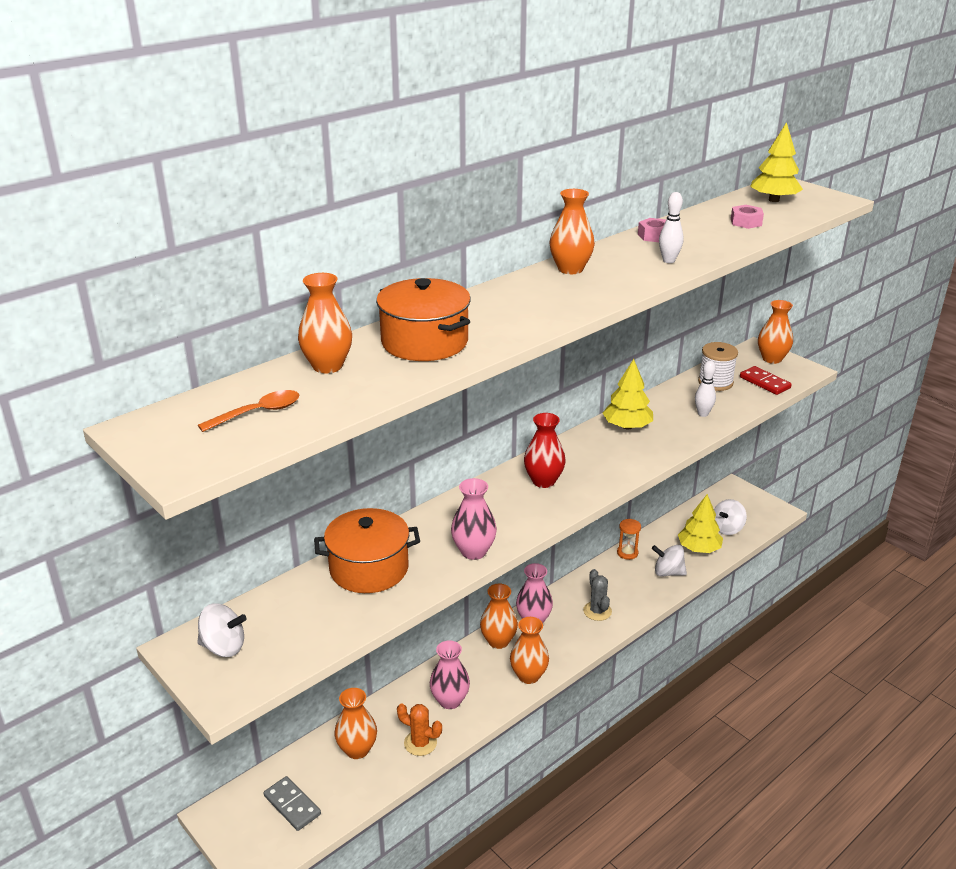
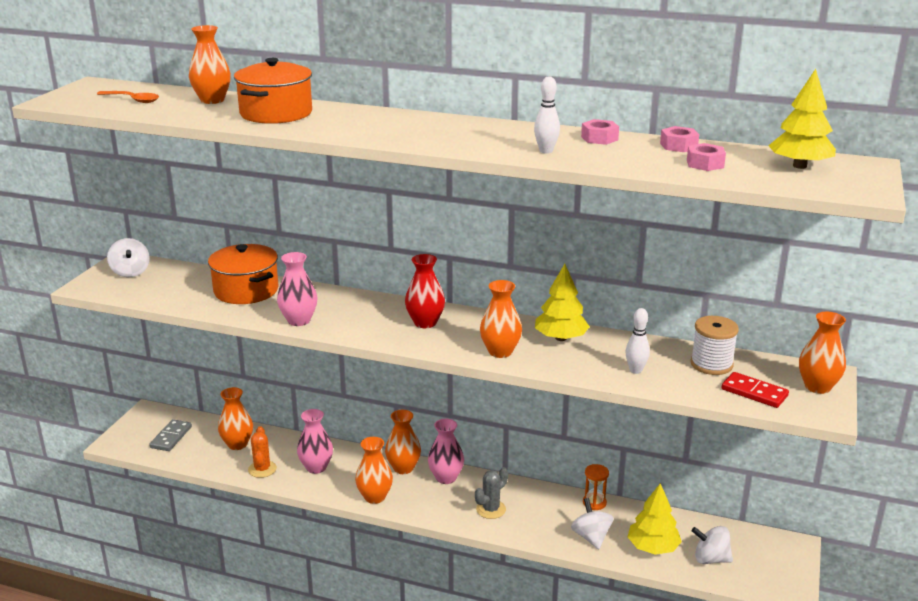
camera: 60 degrees right, 5 degrees down
orange vase [549,189,595,274] -> orange vase moved to [480,280,522,358]
red domino [740,366,792,395] -> red domino turned 75 degrees counterclockwise [721,372,789,408]
none -> pink nut [660,126,699,152]

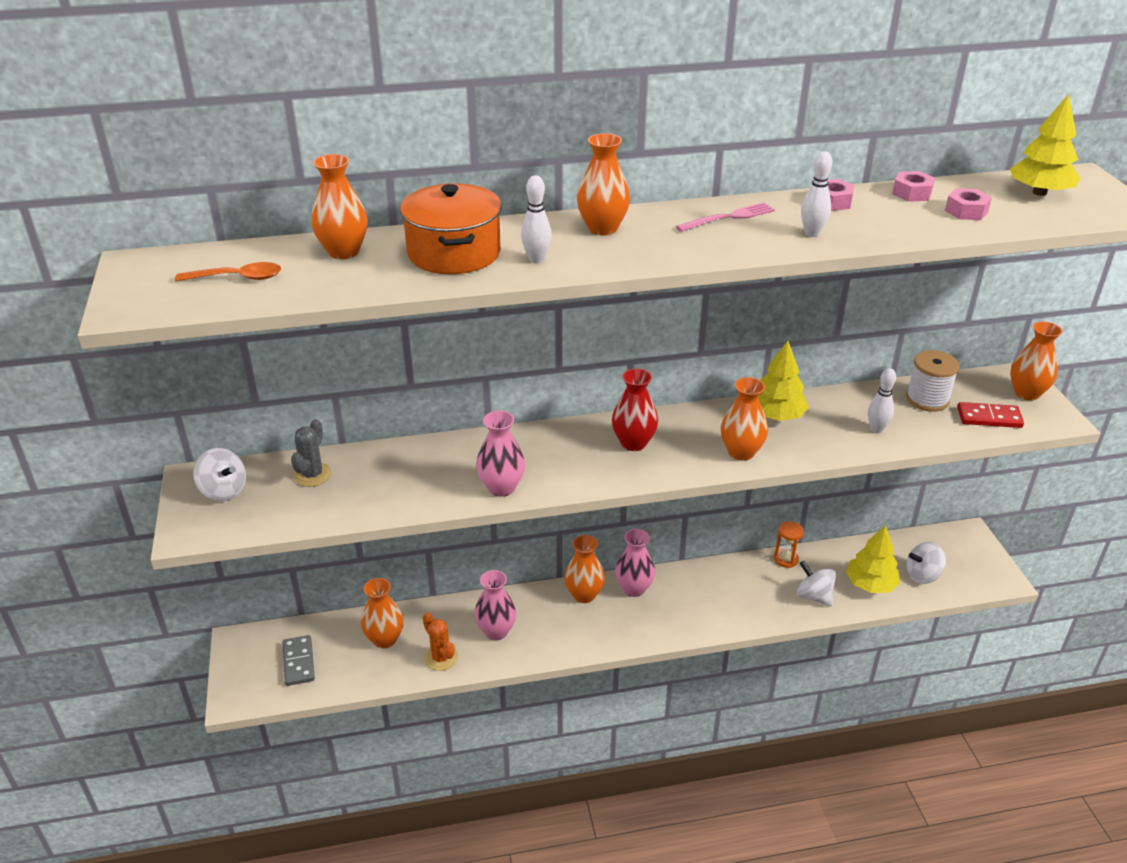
camera: 30 degrees left, 10 degrees up
orange pot [208,244,279,304] -> none
orange vase [355,437,393,504] -> orange vase moved to [577,133,630,236]
grey cactus [475,467,508,519] -> grey cactus moved to [291,419,332,487]
none -> white bowling pin [521,175,552,264]
none -> pink fork [676,202,775,232]

